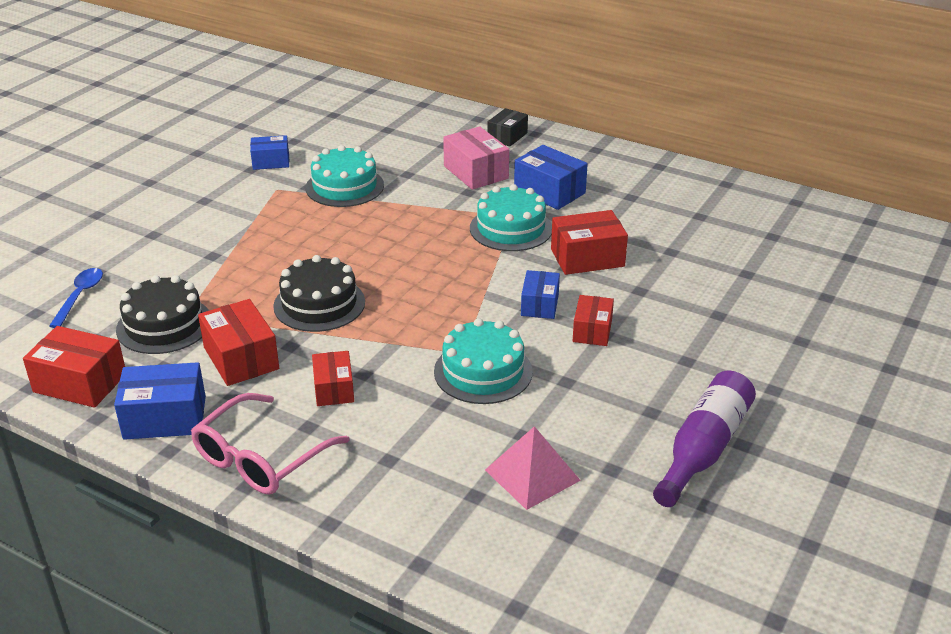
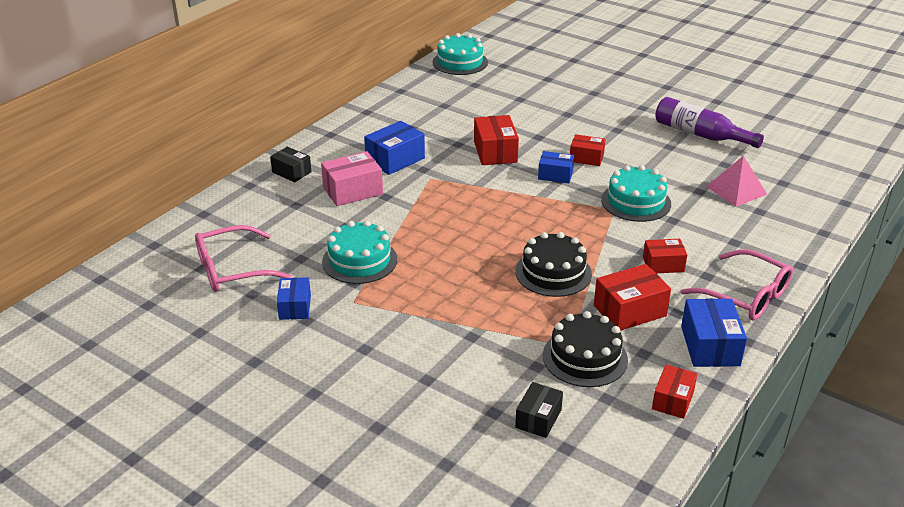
camera: 85 degrees left, 0 degrees up
red box [23,326,125,408] -> red box [652,364,697,419], size x0.65
blue spoon [49,268,103,328] -> black box [515,382,563,438]
turquoise cake [470,184,552,251] -> turquoise cake moved to [433,33,488,75]
none -> pink glasses [195,225,291,292]

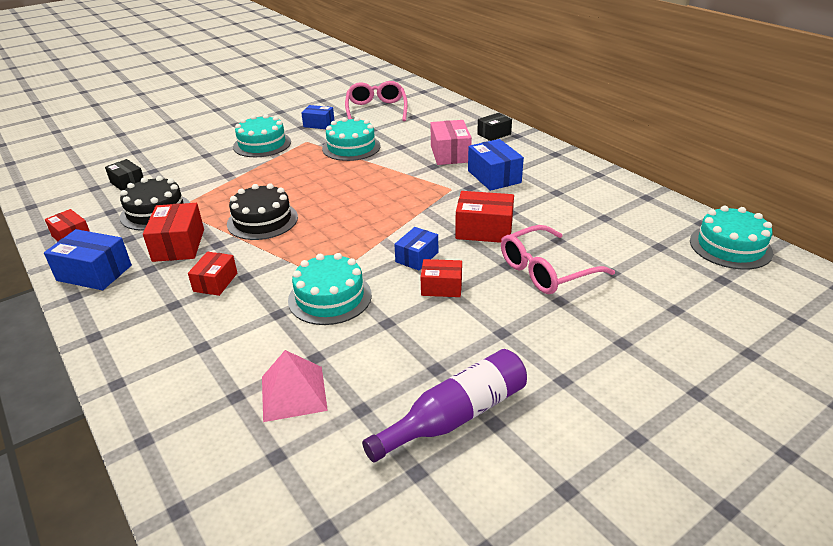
camera: 110 degrees right, 0 degrees up
red box [570,134,605,166] -> red box turned 60 degrees clockwise [421,259,462,297]
pink glasses [680,249,793,321] -> pink glasses moved to [501,225,615,294]
none -> turquoise cake [233,114,291,157]

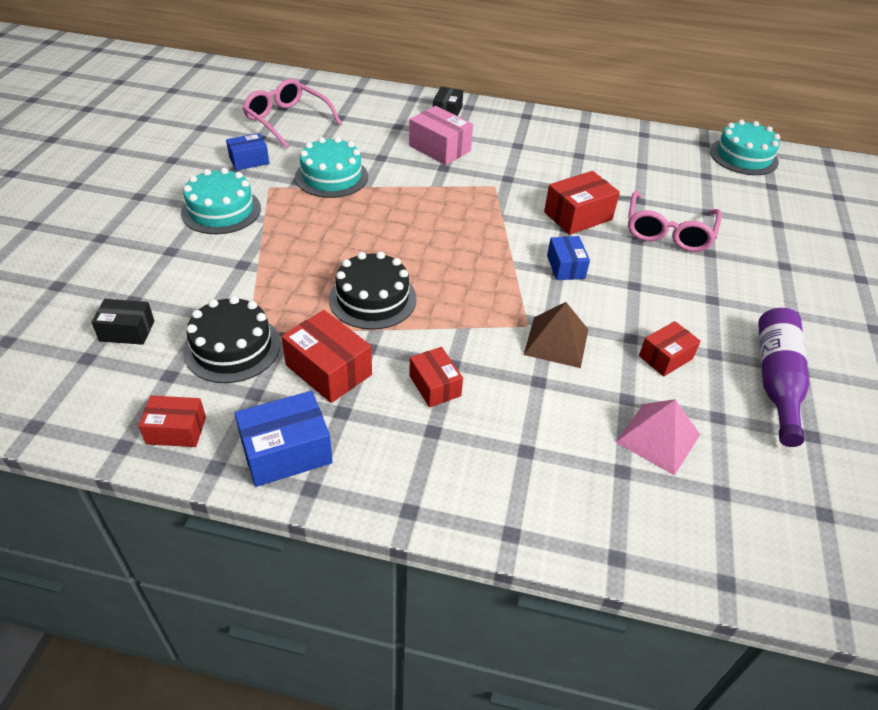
camera: 45 degrees left, 10 degrees up
turquoise cake [288,253,372,325] -> brown pyramid [524,302,588,368]
red box [421,259,462,297] -> red box moved to [639,321,701,377]
blue box [468,139,524,191] -> none

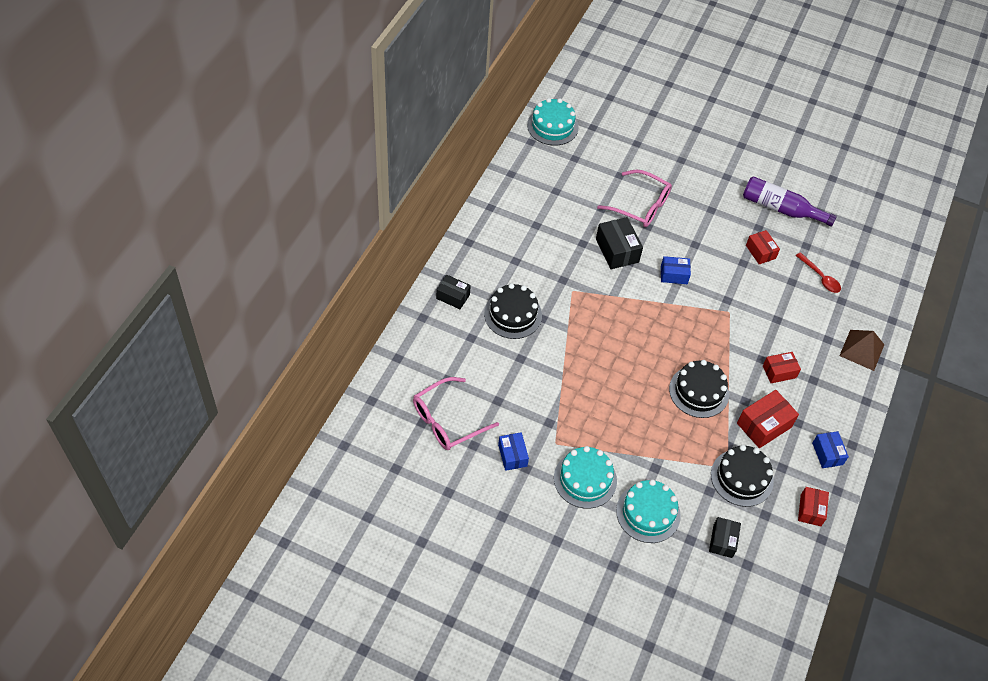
camera: 80 degrees left, 10 degrees up
blue box [235,391,333,487] -> blue box [812,431,849,468], size x0.65
turquoise cake [295,137,368,198] -> turquoise cake moved to [616,479,681,543]
pink box [409,106,473,165] -> black cake [484,283,542,339]
brown pyramid [524,302,588,368] -> brown pyramid moved to [839,330,885,371]
red box [544,171,620,235] -> black box [596,217,643,269]
pink pyramid [616,399,700,476] -> red spoon [795,252,841,293]

